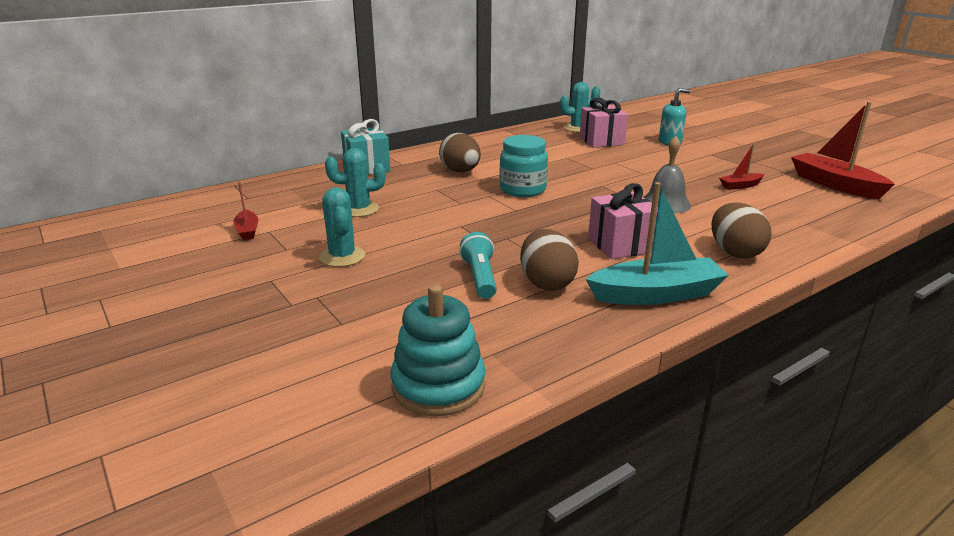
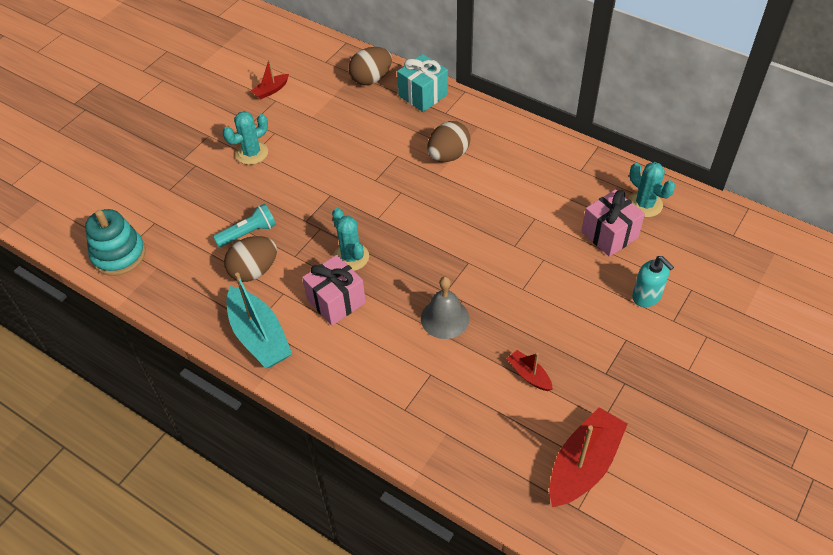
camera: 70 degrees right, 25 degrees up
turquoise cactus [325,148,386,217] -> turquoise cactus moved to [332,208,369,271]
turquoise jar [499,135,548,197] -> none
brown egg [712,203,771,258] -> brown egg moved to [348,47,392,85]

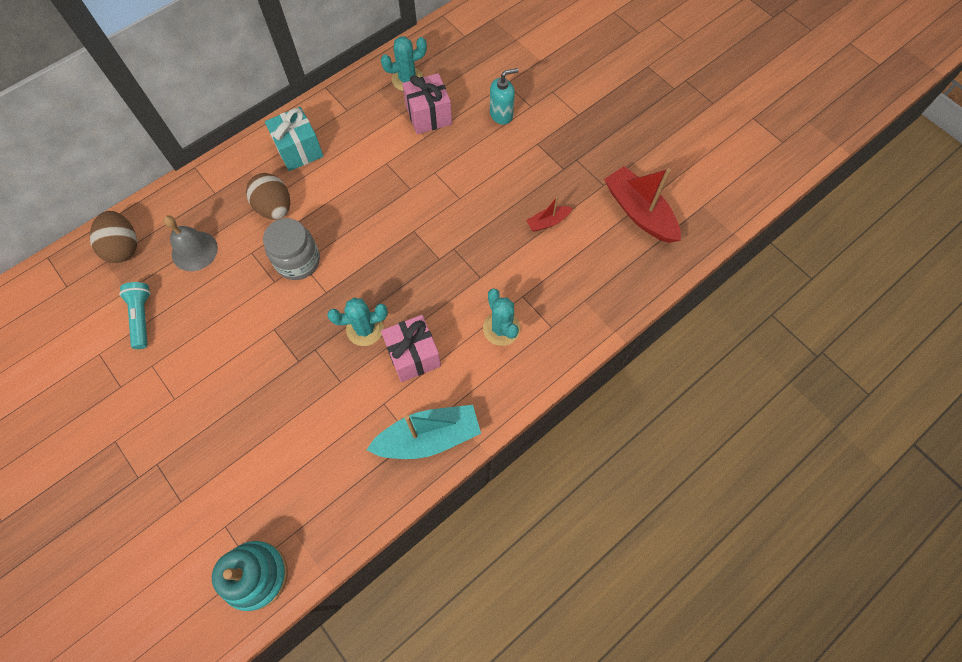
camera: 75 degrees left, 15 degrees up
turquoise flashlight [213,203,276,247] -> turquoise flashlight moved to [119,282,151,349]
turquoise cactus [223,111,268,165] -> turquoise cactus moved to [483,288,520,346]
brown egg [224,236,277,282] -> none
red boat [251,59,289,99] -> none
turquoise gift [397,54,448,112] -> turquoise gift moved to [265,107,324,171]
grey bell [421,277,469,339] -> grey bell moved to [163,215,218,271]
none -> grey jar [263,218,320,280]

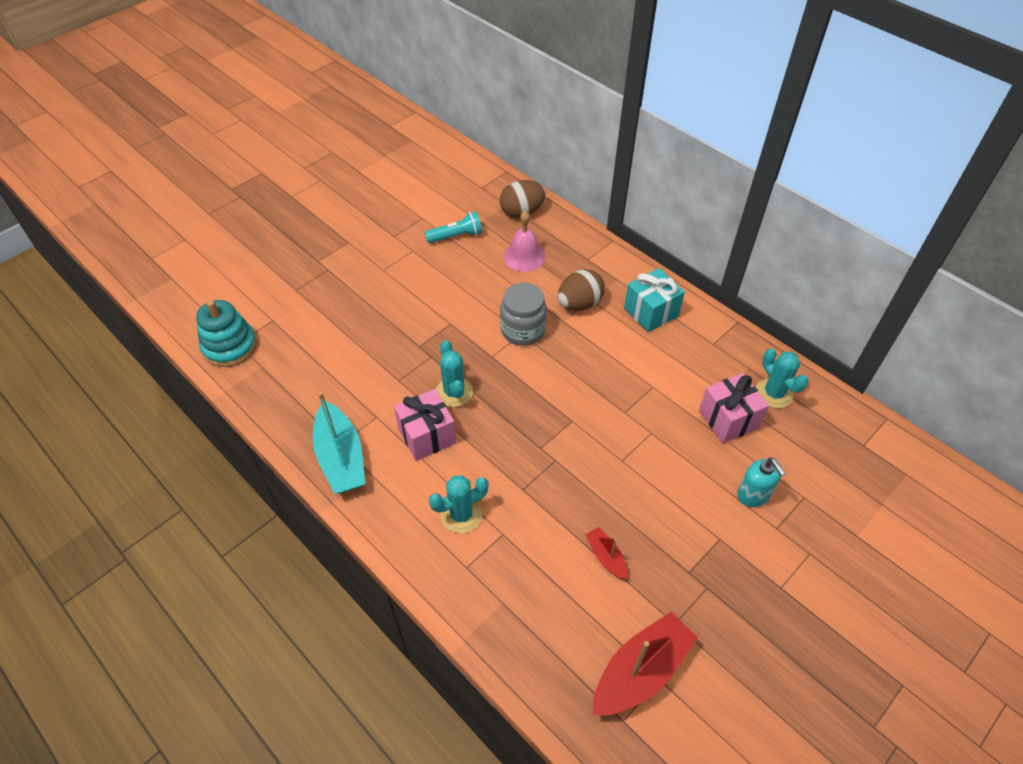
camera: 85 degrees right, 15 degrees down
grey bell [163,215,218,271] -> pink bell [504,211,545,272]

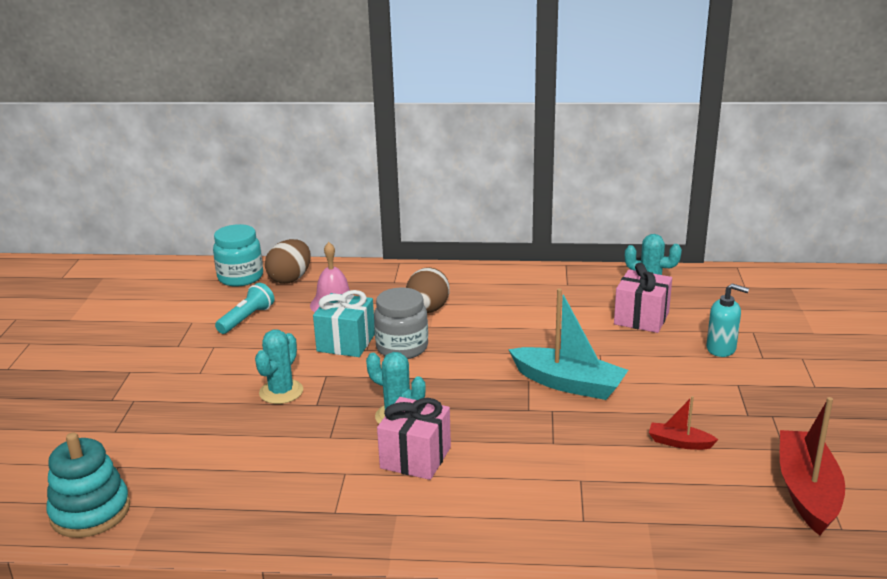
camera: 40 degrees left, 25 degrees down
turquoise boat [313,392,365,494] -> turquoise boat moved to [508,288,628,400]
turquoise cactus [429,475,489,533] -> turquoise cactus moved to [255,329,303,404]
turquoise gift [624,268,685,332] -> turquoise gift moved to [313,290,375,357]
none -> turquoise jar [213,224,263,287]

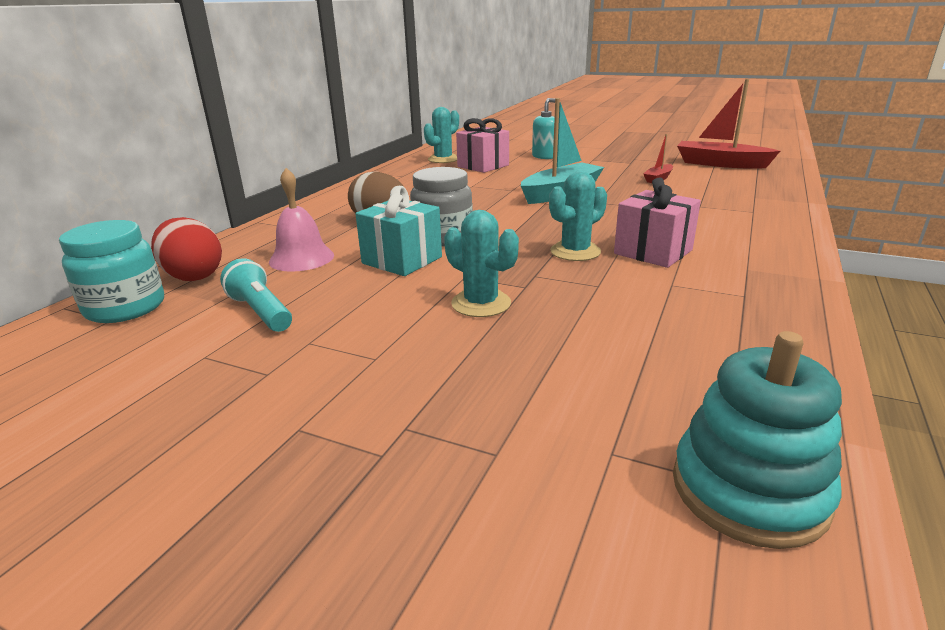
camera: 70 degrees left, 0 degrees up
brown egg [265,239,311,284] -> red egg [151,217,222,281]

